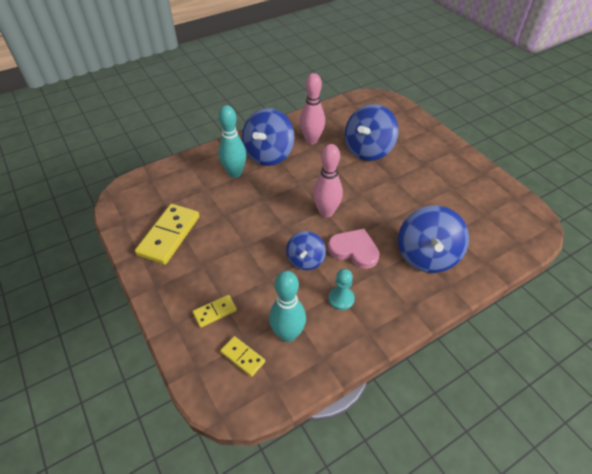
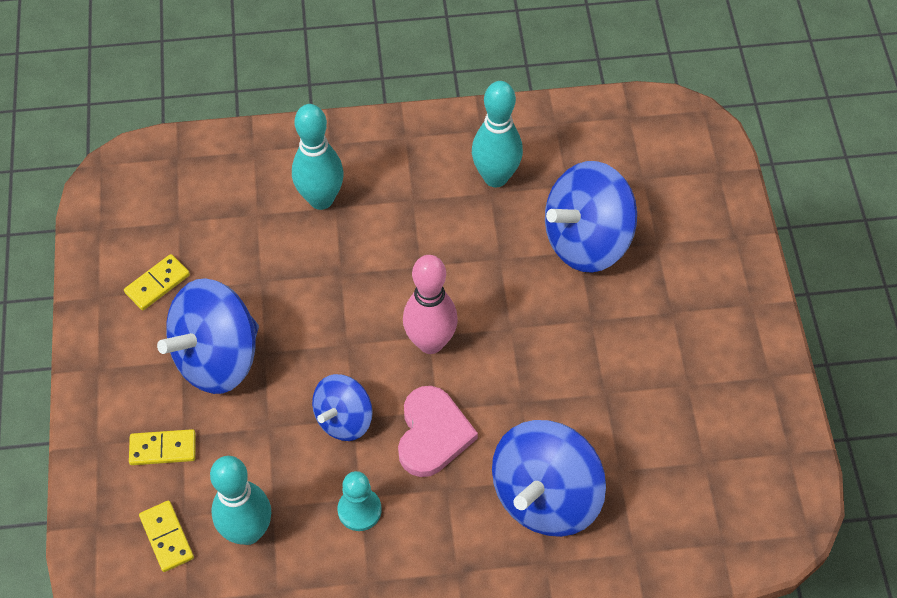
camera: 25 degrees right, 10 degrees up
yellow domino [135,204,199,265] -> yellow domino [124,254,190,310], size x0.52
blue spinning top [242,108,294,166] -> blue spinning top moved to [157,278,259,394]
pink bowling pin [300,73,325,144] -> turquoise bowling pin [472,81,523,187]
pink heart [328,228,380,269] -> pink heart turned 45 degrees clockwise [398,386,478,477]

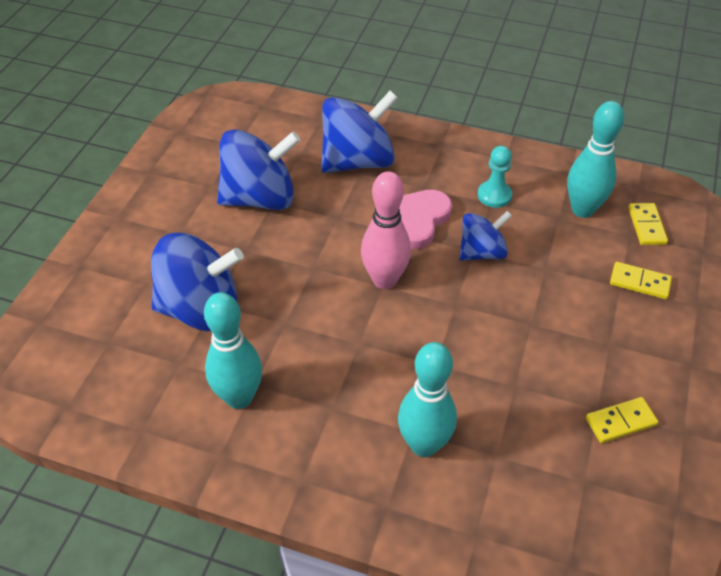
camera: 155 degrees left, 10 degrees down
blue spinning top [157,278,259,394] -> blue spinning top moved to [217,129,300,210]

